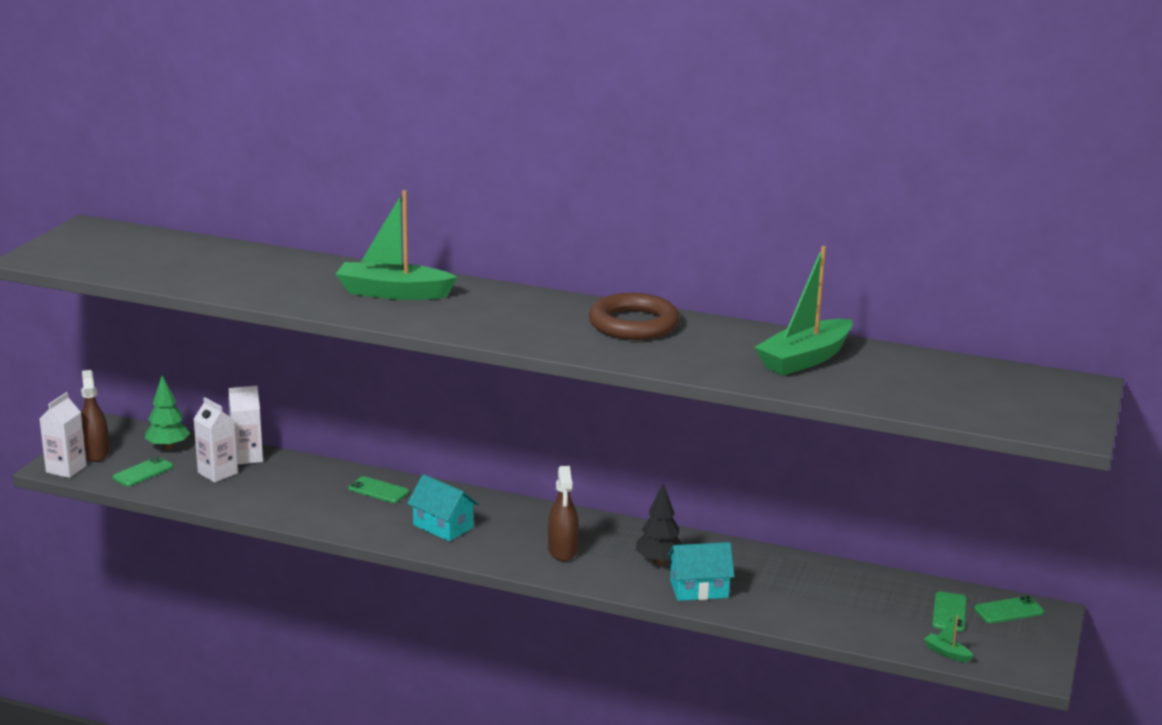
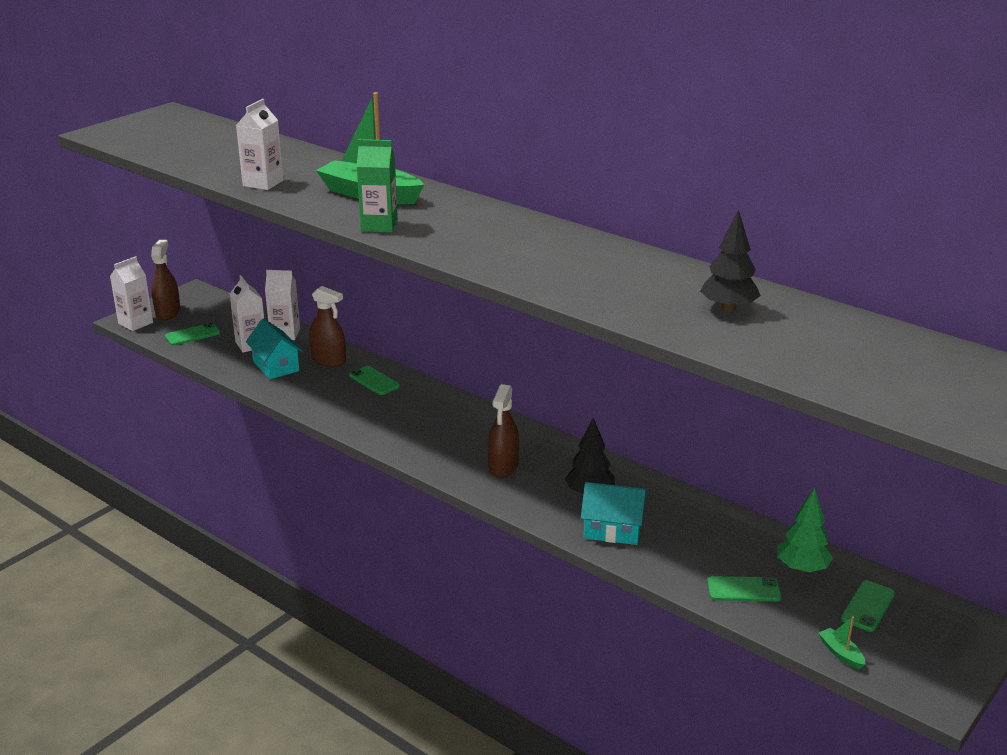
camera: 20 degrees right, 5 degrees up
green tree [145,375,190,450] -> green tree moved to [777,488,833,573]
turquoise house [407,474,479,541] -> turquoise house moved to [246,318,303,379]
brown ring [589,293,680,340] -> none
green boat [754,246,852,376] -> black tree [700,209,761,312]
green phone [974,596,1044,623] -> green phone moved to [707,576,781,602]
none -> white carton [236,99,283,190]
none -> brown spray bottle [309,286,346,367]
none -> green carton [357,139,398,233]

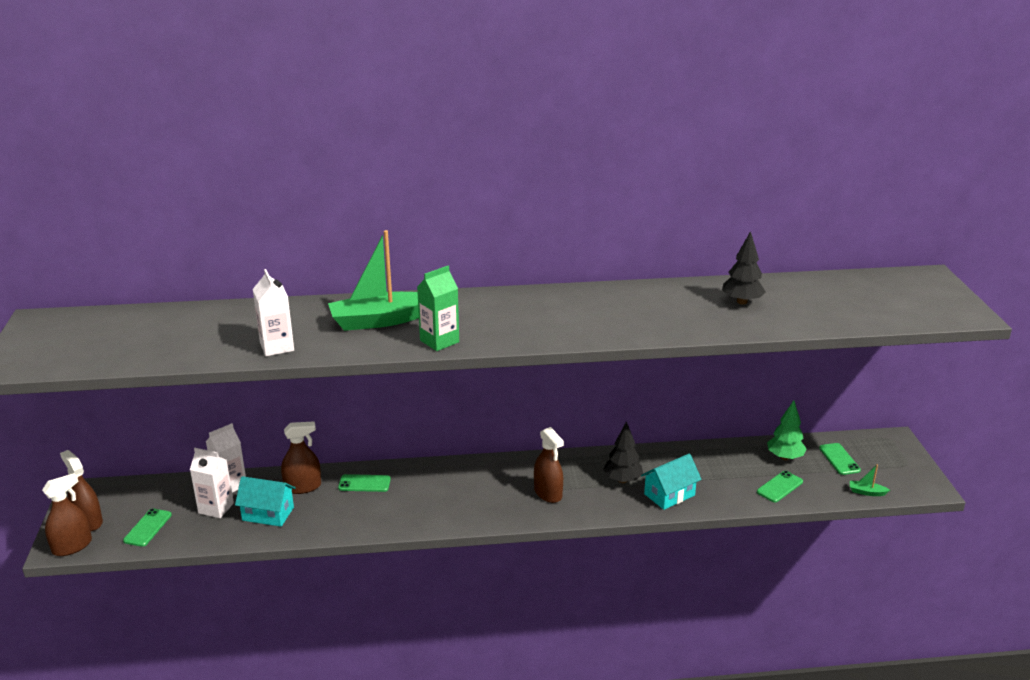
camera: 45 degrees left, 0 degrees up
white carton [110,256,153,331] -> brown spray bottle [42,473,92,556]

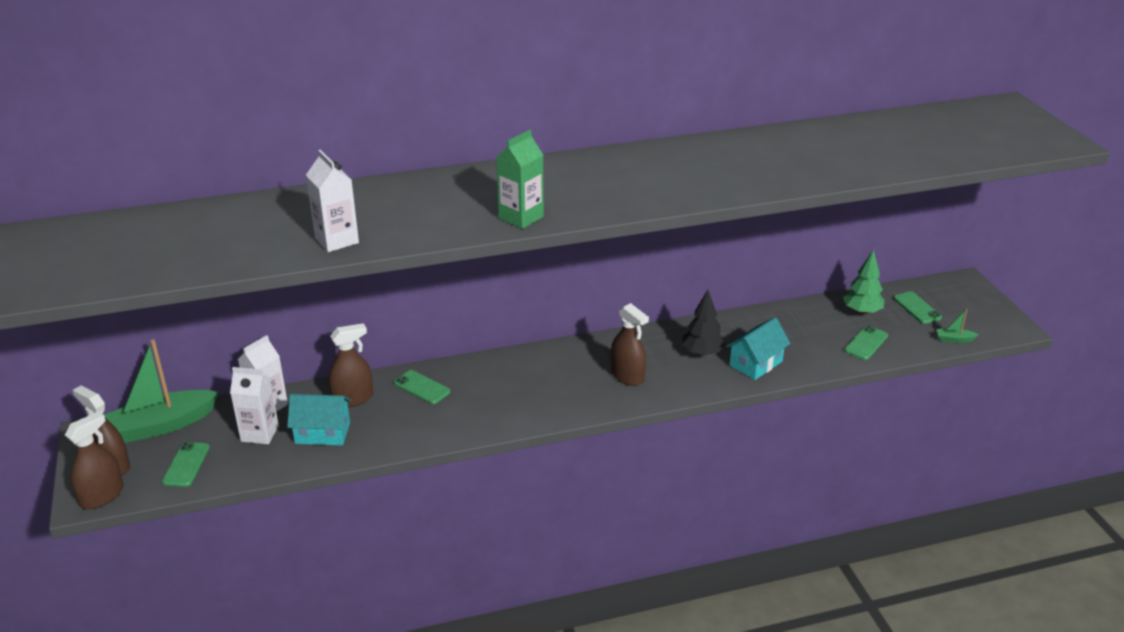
camera: 10 degrees left, 5 degrees up
green boat [328,230,419,331] -> green boat moved to [104,339,219,443]
green phone [338,474,391,492] -> green phone turned 45 degrees clockwise [394,370,450,404]
black tree [722,231,766,304] -> none

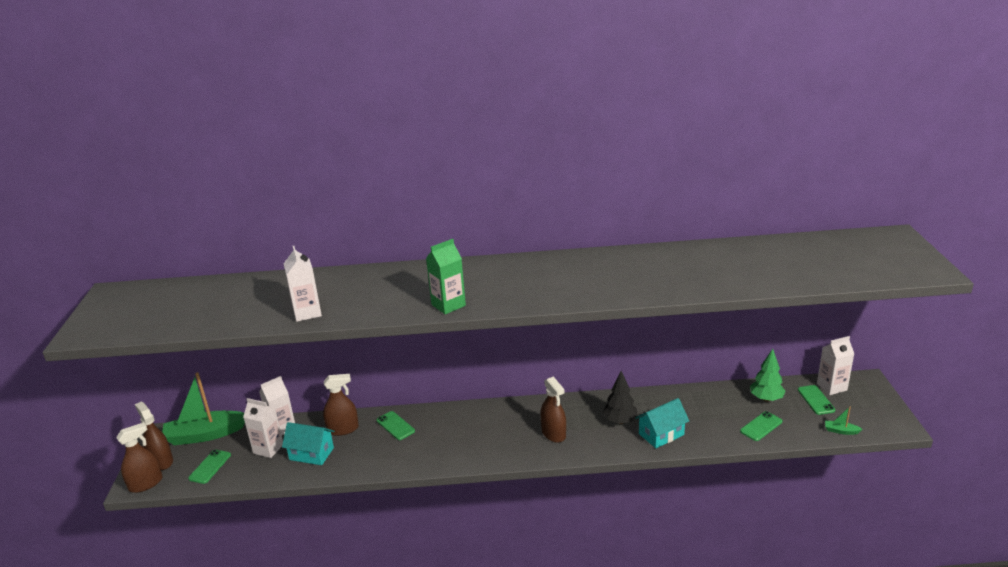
camera: 15 degrees right, 5 degrees down
none -> white carton [817,336,854,395]

